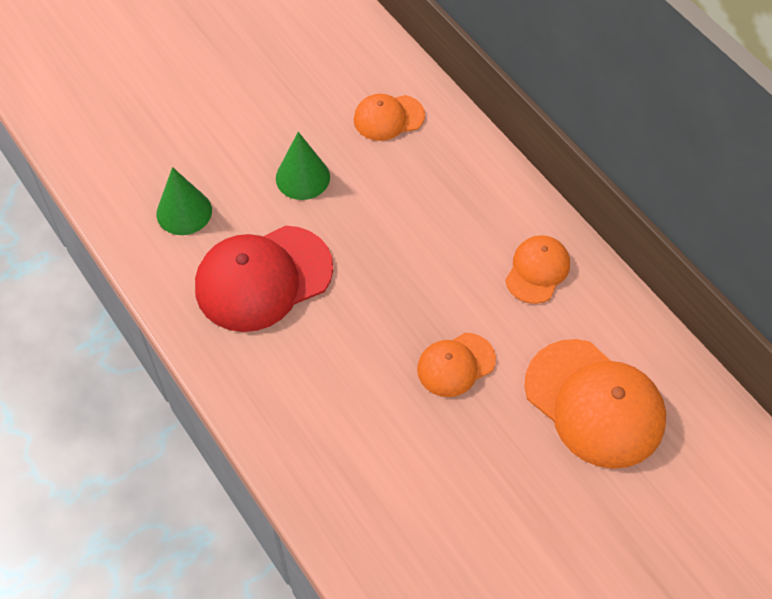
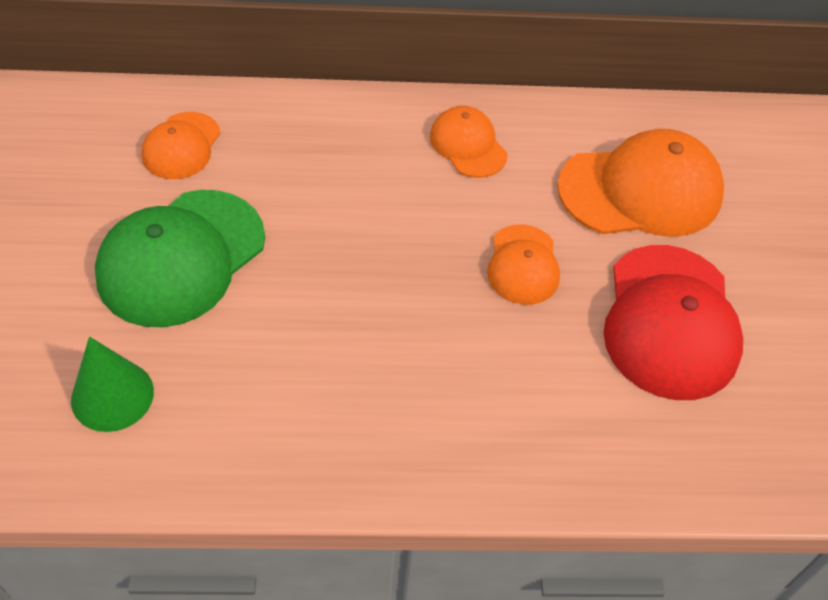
camera: 60 degrees left, 5 degrees down
red cap [195,226,333,332] -> red cap moved to [603,245,743,400]
green cone [276,132,330,200] -> green cap [95,190,265,328]

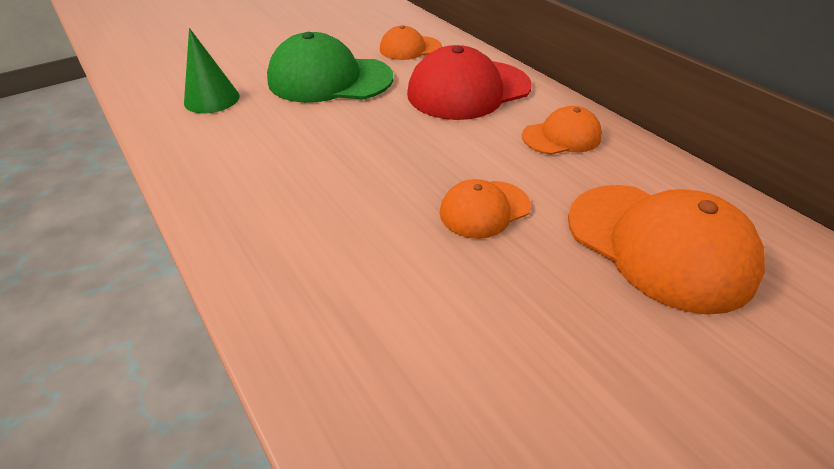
camera: 60 degrees right, 10 degrees down
orange cap [430,106,508,178] -> orange cap turned 45 degrees clockwise [522,106,602,155]
red cap [603,245,743,400] -> red cap moved to [407,45,532,120]

